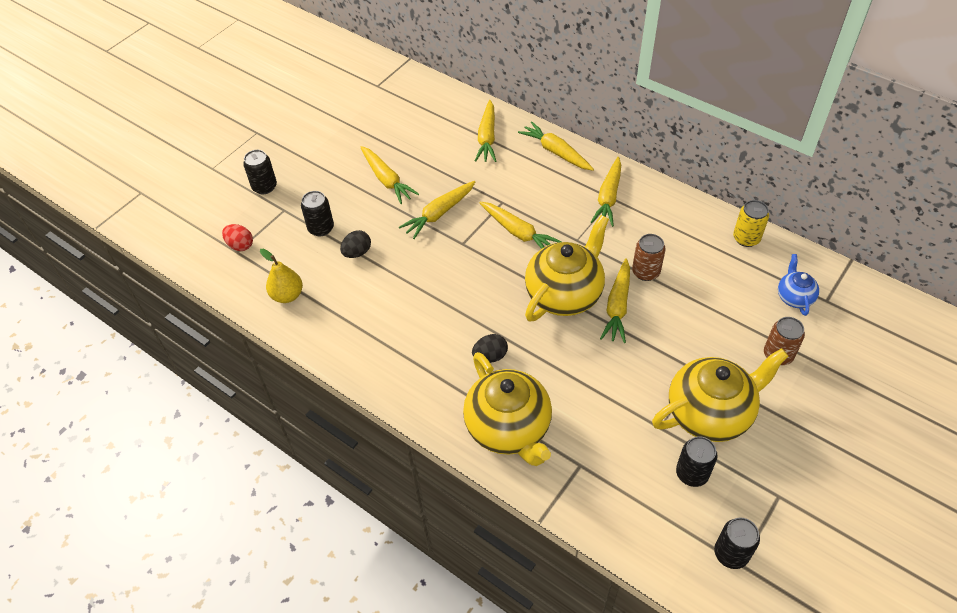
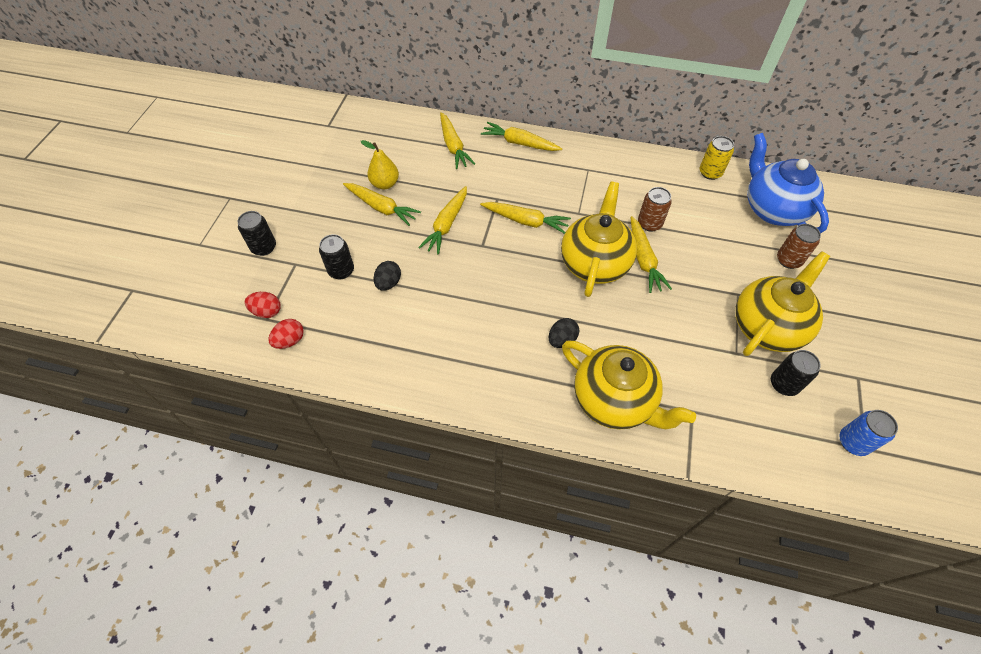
camera: 25 degrees left, 5 degrees up
yellow pear [260,249,303,303] -> yellow pear moved to [361,140,399,189]
yellow carrot [591,157,621,227] -> none
black can [714,517,760,569] -> blue can [839,410,898,456]
blue teapot [778,254,819,316] -> blue teapot [747,133,829,233], size x2.02
none -> red egg [268,319,304,349]

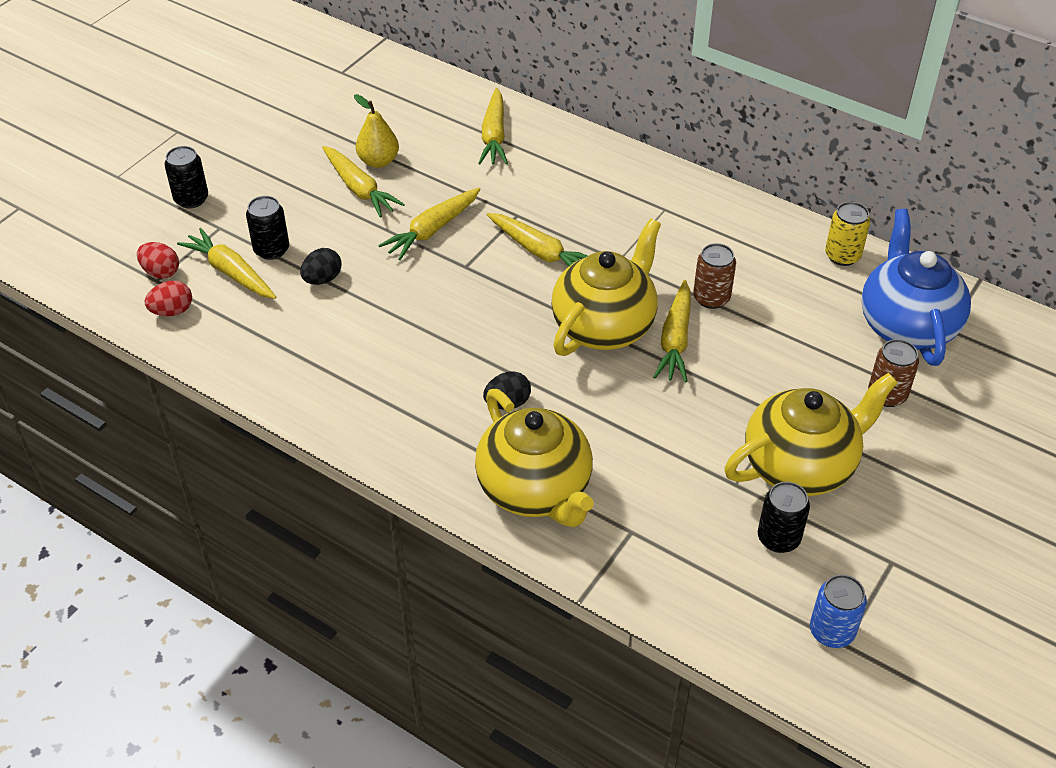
camera: 20 degrees right, 10 degrees down
yellow carrot [481,122,562,151] -> yellow carrot moved to [177,228,277,299]

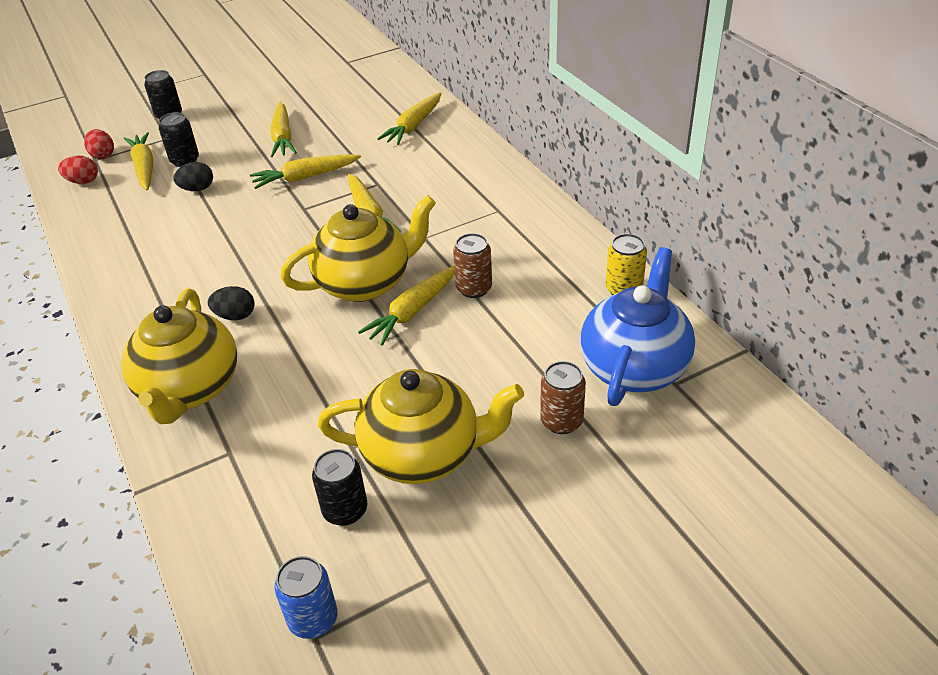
camera: 30 degrees right, 5 degrees down
yellow pear [354,94,399,168] -> none

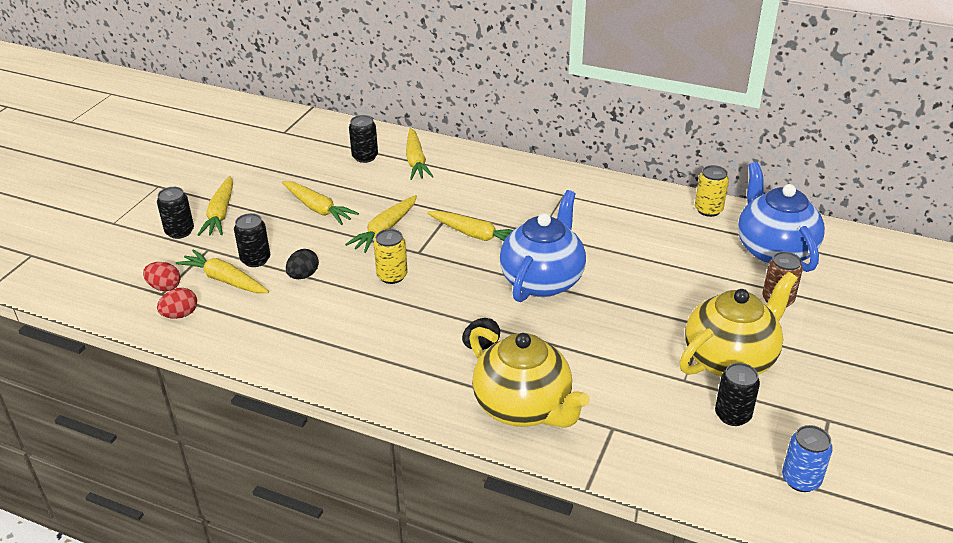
camera: 40 degrees left, 5 degrees down
yellow teapot [280,195,436,302] -> blue teapot [500,190,586,302]
yellow carrot [358,266,455,346] -> yellow carrot moved to [197,176,233,236]
brown can [453,233,492,298] -> none
none -> black can [349,115,378,163]
none -> yellow can [374,229,408,284]

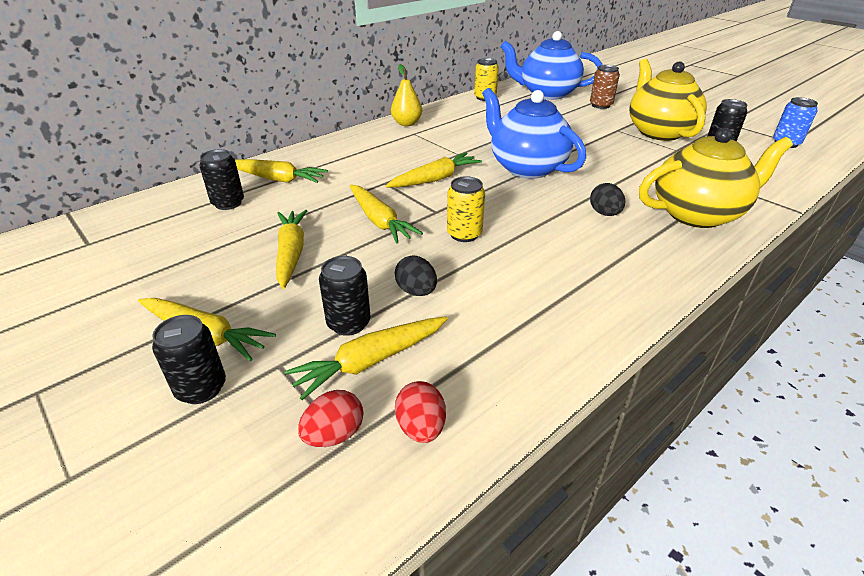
camera: 65 degrees left, 0 degrees up
yellow carrot [282,181,359,225] -> yellow carrot turned 75 degrees counterclockwise [276,210,307,289]
none -> yellow pear [391,64,422,126]

